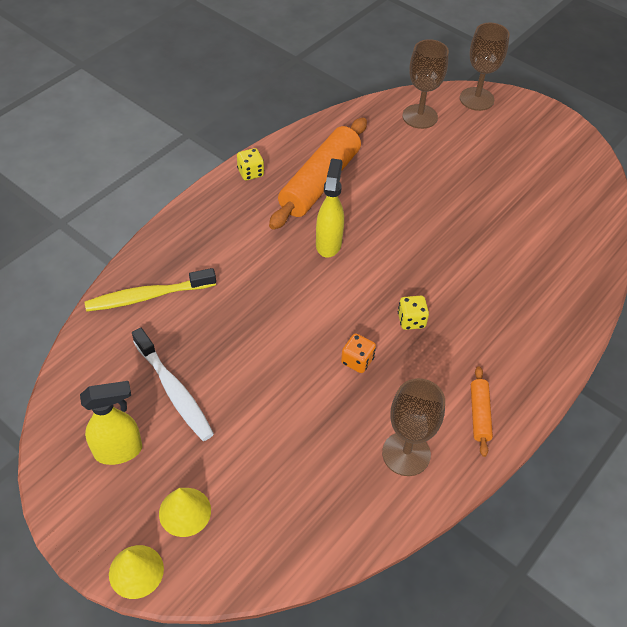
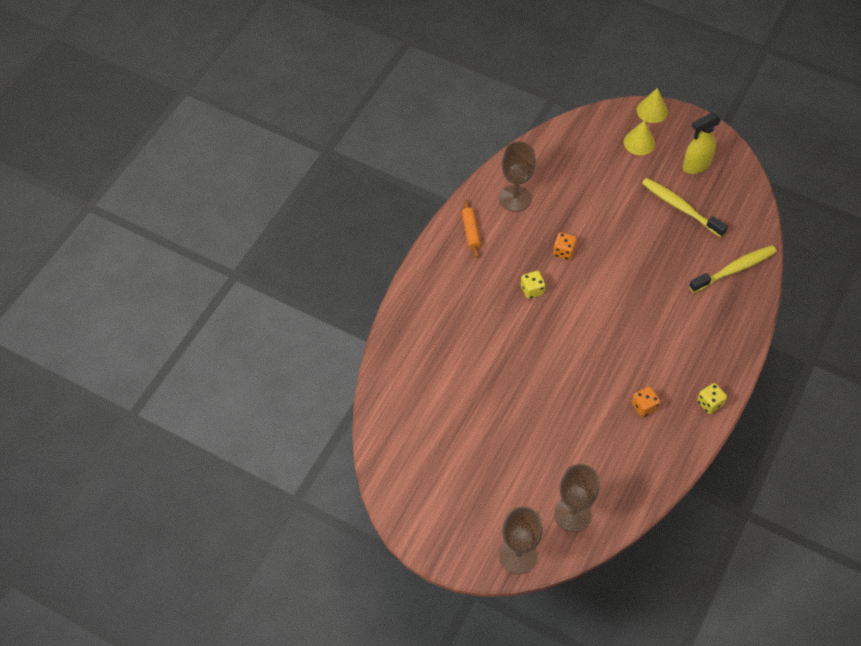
camera: 170 degrees right, 5 degrees up
white toothbrush [132,328,214,441] -> yellow toothbrush [642,178,728,237]
orange rolling pin [269,118,367,230] -> orange dice [632,387,660,417]
yellow spray bottle [316,158,344,257] -> none

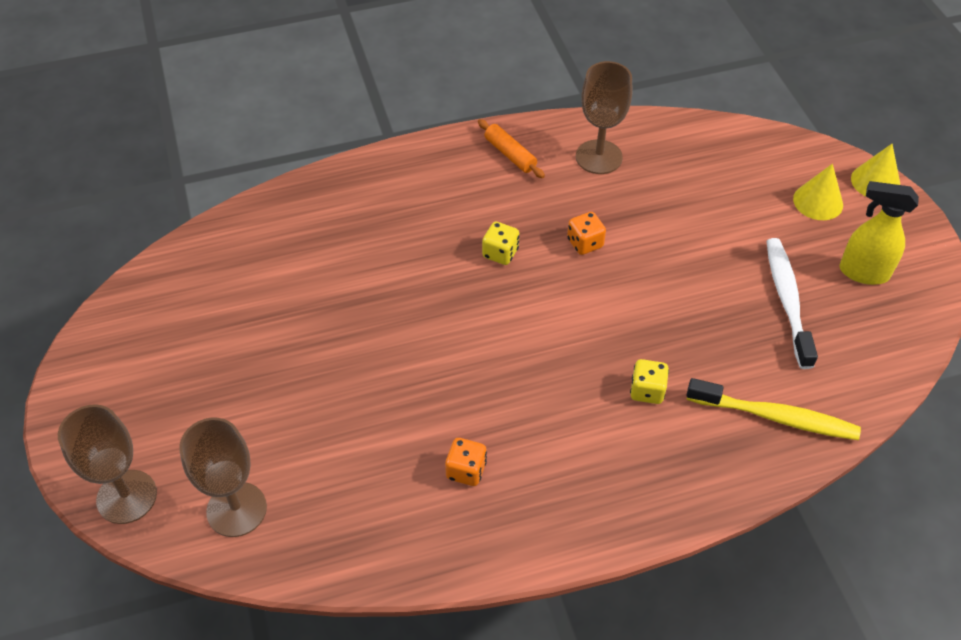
camera: 45 degrees right, 5 degrees down
orange rolling pin [462,200,481,258] -> orange rolling pin turned 75 degrees counterclockwise [478,119,545,178]
yellow toothbrush [642,178,728,237] -> white toothbrush [766,238,818,369]
yellow dice [697,383,727,414] -> yellow dice moved to [630,359,669,404]

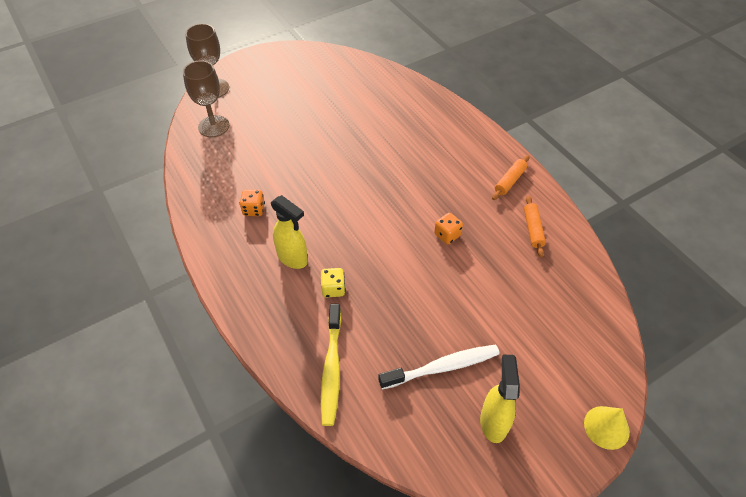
camera: 75 degrees right, 0 degrees up
yellow dice [482,222,519,265] -> none
brown goblet [576,61,632,174] -> orange rolling pin [524,196,546,257]
yellow cone [793,164,843,220] -> none
none -> yellow spray bottle [271,195,308,269]

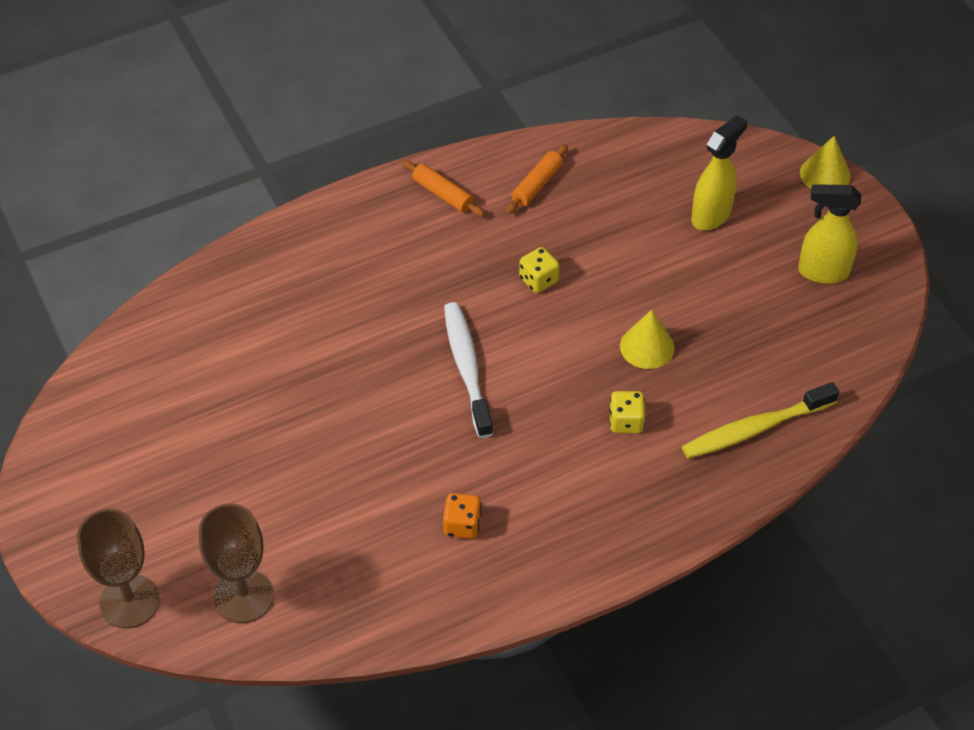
camera: 85 degrees left, 0 degrees up
yellow spray bottle [271,195,308,269] -> yellow spray bottle moved to [691,115,747,230]
yellow toothbrush [321,304,342,426] -> yellow toothbrush turned 150 degrees clockwise [682,382,839,459]
white toothbrush [378,345,500,389] -> white toothbrush moved to [444,302,493,438]
orange dice [434,213,463,244] -> yellow dice [519,247,559,293]
orange rolling pin [524,196,546,257] -> orange rolling pin turned 60 degrees counterclockwise [506,144,568,214]
none -> yellow cone [620,310,675,369]

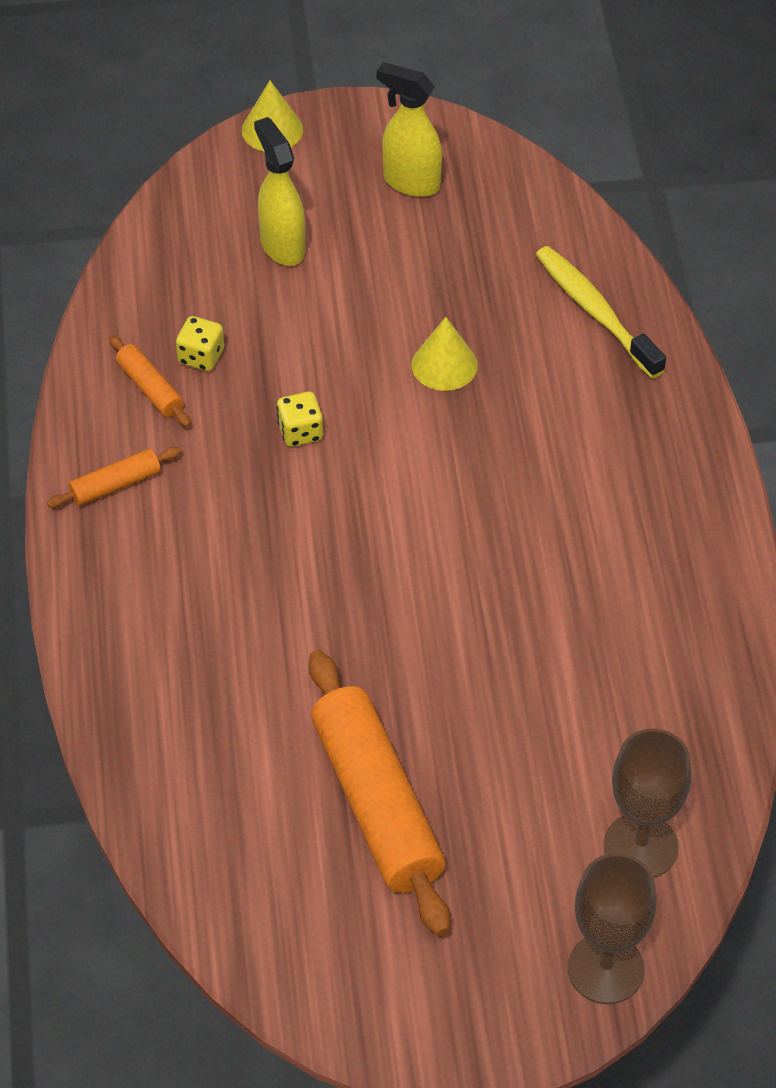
camera: 70 degrees left, 0 degrees up
orange dice [443,493,482,539] -> none
white toothbrush [444,302,493,438] -> none
yellow dice [609,391,645,433] -> yellow dice moved to [176,316,224,371]
yellow toothbrush [682,382,839,459] -> yellow toothbrush turned 150 degrees clockwise [535,246,666,379]
yellow spray bottle [798,184,861,284] -> yellow spray bottle turned 90 degrees clockwise [376,62,442,197]
none -> orange rolling pin [309,650,450,936]

